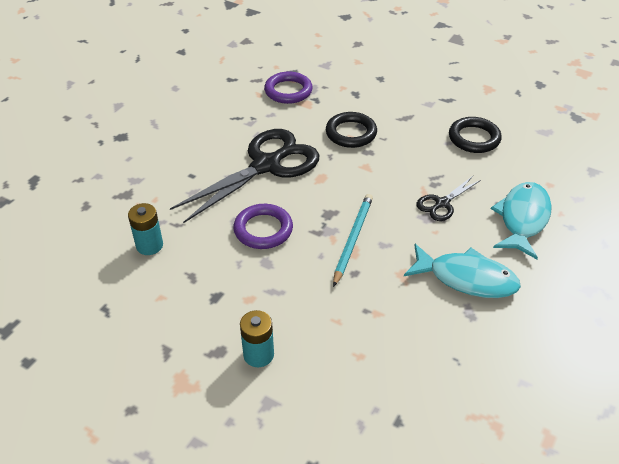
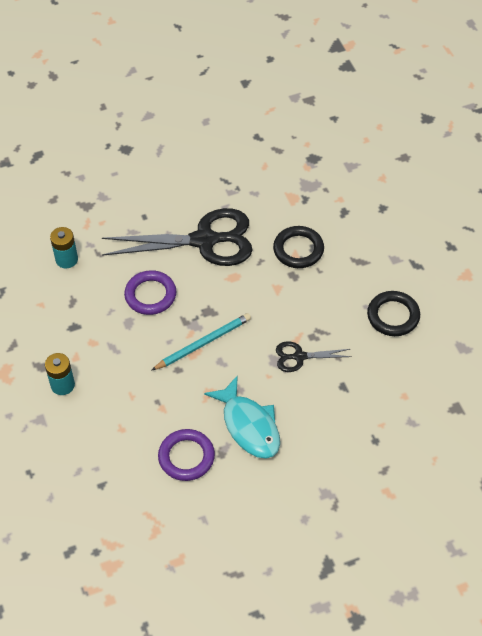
camera: 40 degrees right, 10 degrees up
purple ring [264,72,313,104] -> purple ring moved to [158,429,215,481]
turquoise fish [491,182,552,259] -> none

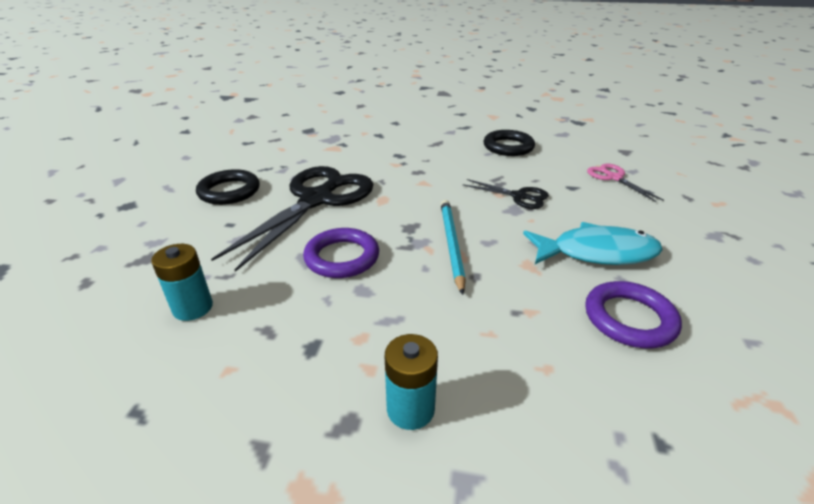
camera: 60 degrees left, 20 degrees down
black ring [273,226,324,268] -> black ring moved to [196,169,260,205]
black scissors [276,341,352,372] -> black scissors turned 90 degrees counterclockwise [463,179,549,209]
none -> pink scissors [587,164,664,202]

